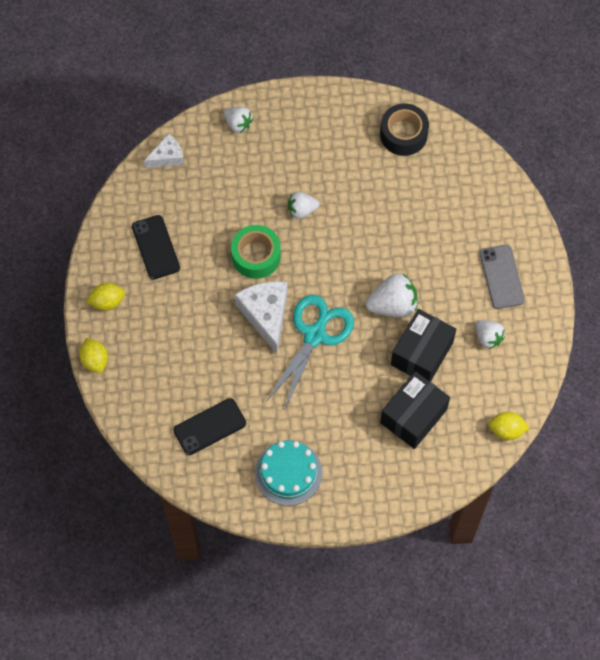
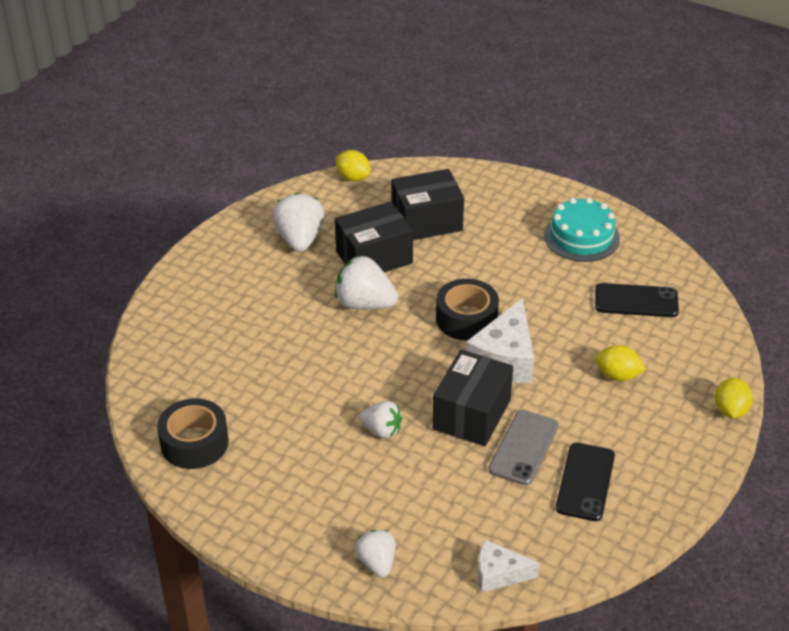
camera: 145 degrees left, 25 degrees down
yellow lemon [86,283,125,311] -> yellow lemon moved to [595,345,646,381]
green tape [231,225,281,279] -> black box [432,350,513,446]
turquoise scissors [267,295,354,411] -> black tape [436,279,499,341]
white strawberry [475,320,505,349] -> white strawberry [272,192,325,252], size x1.60
grey phone [480,245,525,309] -> grey phone moved to [489,410,559,485]

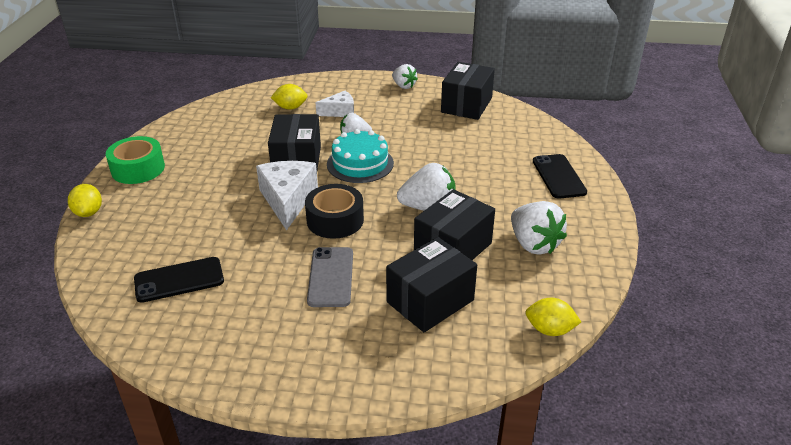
camera: 155 degrees right, 5 degrees down
black tape [157,398,229,469] -> black box [441,62,495,120]
white strawberry [355,530,396,578] -> white strawberry moved to [392,64,418,89]
white cheese [478,539,540,593] -> white cheese moved to [316,91,354,117]
grey phone [489,410,559,485] -> grey phone moved to [307,247,353,307]
turquoise cake [544,197,620,262] -> turquoise cake moved to [327,129,394,183]
black phone [556,443,615,521] -> black phone moved to [533,154,587,199]
yellow lemon [595,345,646,381] -> yellow lemon moved to [270,84,307,110]
none -> green tape [106,136,165,184]

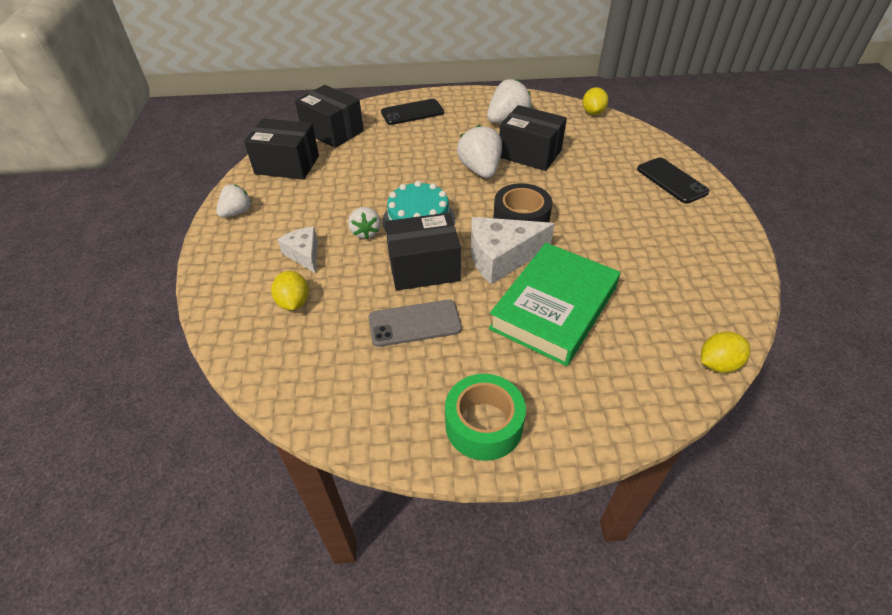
camera: 100 degrees left, 10 degrees up
yellow lemon [68,184,102,217] -> yellow lemon moved to [701,332,750,373]
black phone [134,257,224,303] -> black phone moved to [637,157,709,204]
grey phone [307,247,353,307] -> grey phone moved to [369,300,462,347]
black box [386,237,477,332] -> black box moved to [295,85,364,148]
none -> green book [489,243,620,366]

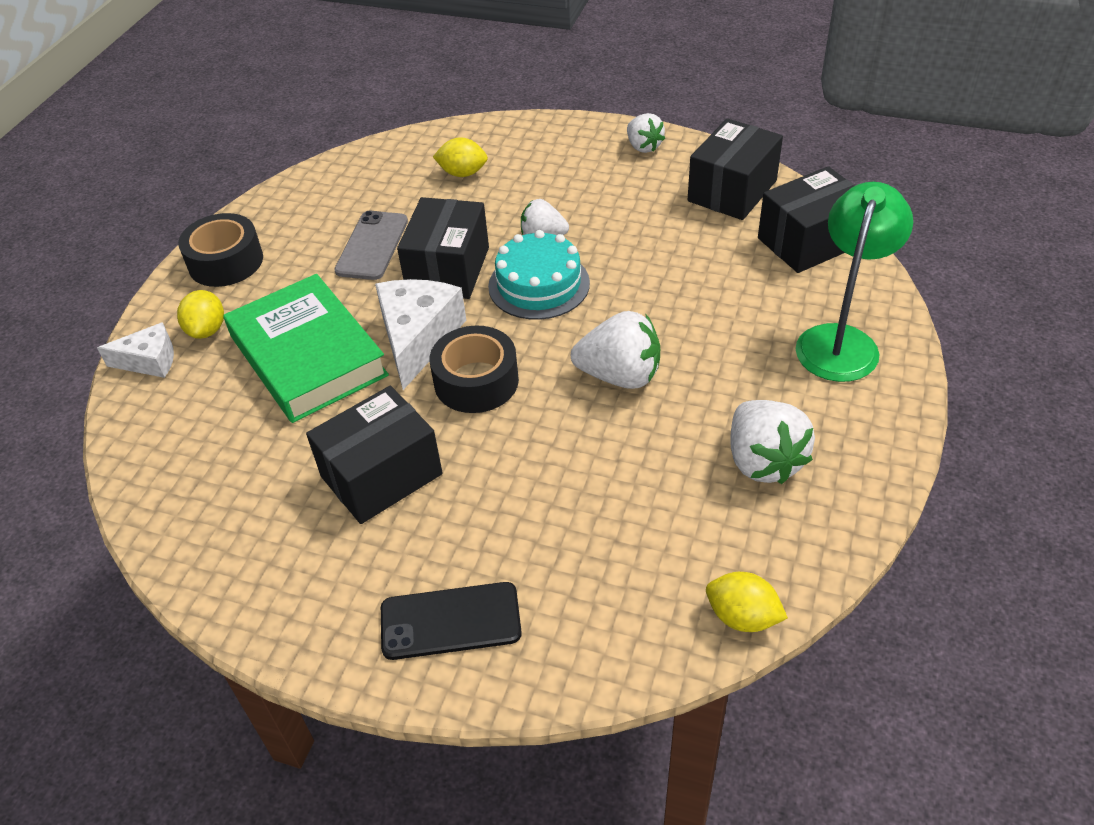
camera: 115 degrees right, 0 degrees up
white cheese [277,226,318,273] -> white cheese moved to [97,322,174,378]
black phone [381,99,444,125] -> green lamp [796,182,913,382]
green tape [445,374,526,461] -> black tape [178,213,263,287]
black box [499,105,567,171] -> black box moved to [306,386,443,524]
yellow lemon [701,332,750,373] -> yellow lemon moved to [177,290,224,339]

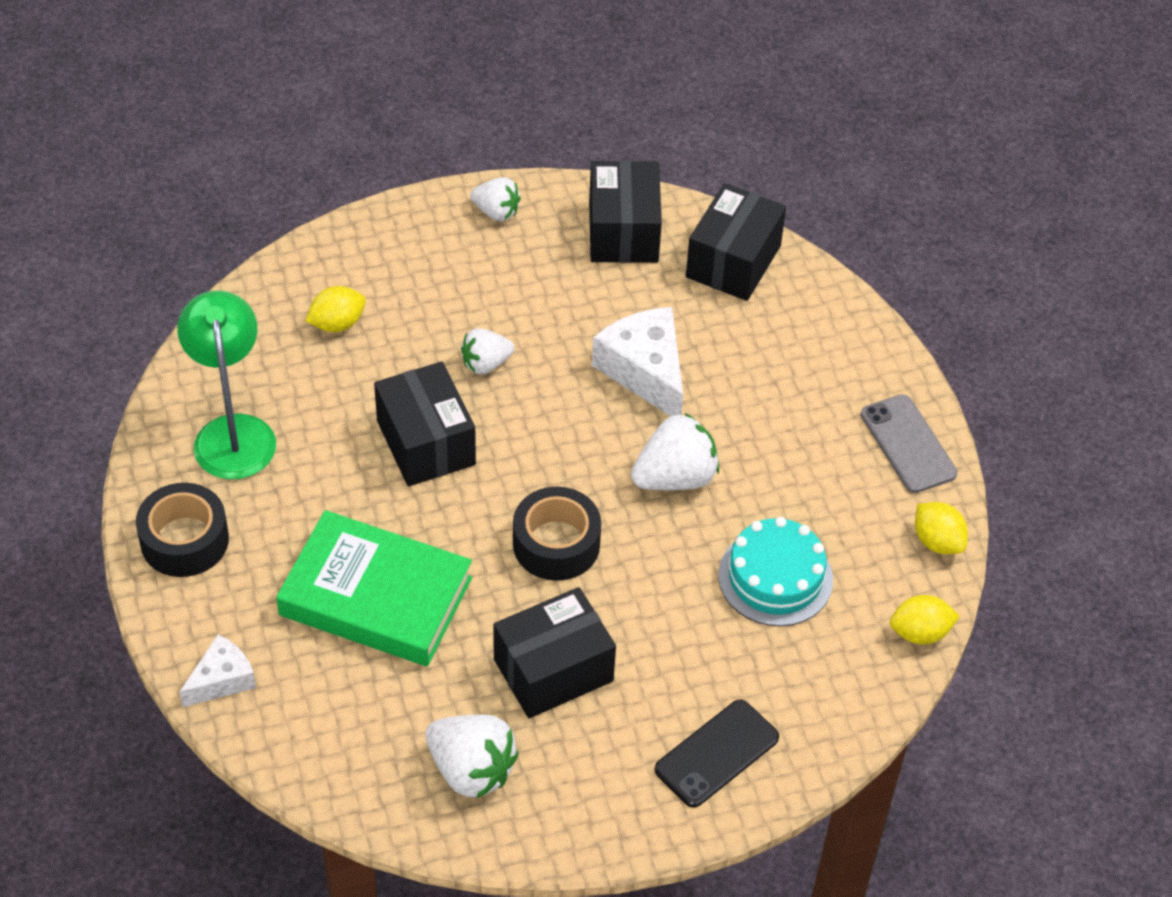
camera: 40 degrees left, 5 degrees up
yellow lemon [177,290,224,339] -> yellow lemon moved to [915,502,968,554]
black box [306,386,443,524] -> black box turned 45 degrees clockwise [493,587,616,718]
grey phone [334,211,408,280] -> grey phone moved to [861,394,957,493]
white cheese [375,279,466,390] -> white cheese moved to [592,307,683,417]
turquoise cake [488,230,590,320] -> turquoise cake moved to [718,517,833,626]
white strawberry [730,400,815,484] -> white strawberry moved to [425,715,519,799]
green lamp [796,182,913,382] -> green lamp moved to [177,291,276,479]

